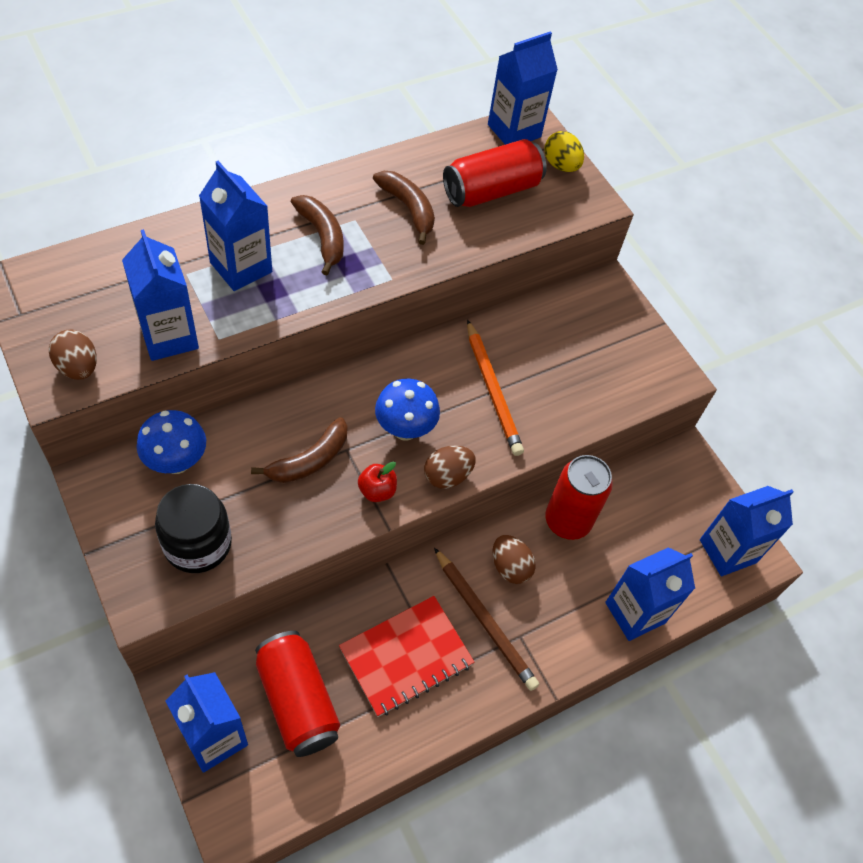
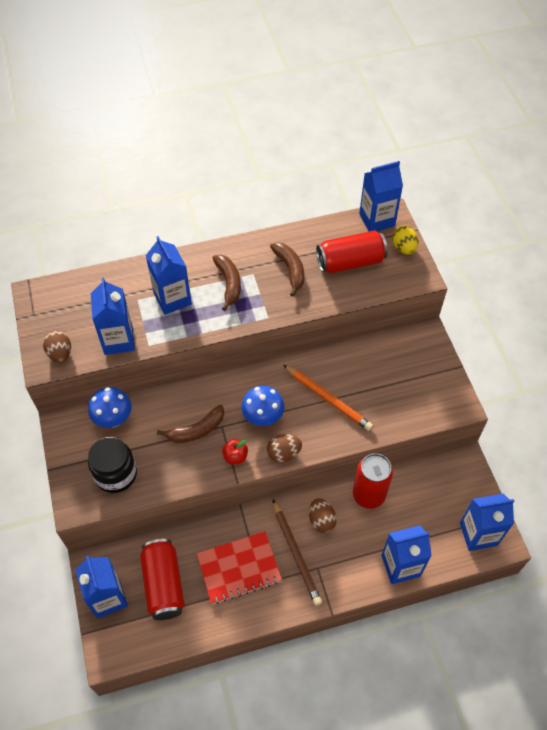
camera: 20 degrees right, 0 degrees up
orange pencil [467,320,524,456] -> orange pencil turned 45 degrees counterclockwise [284,365,373,431]

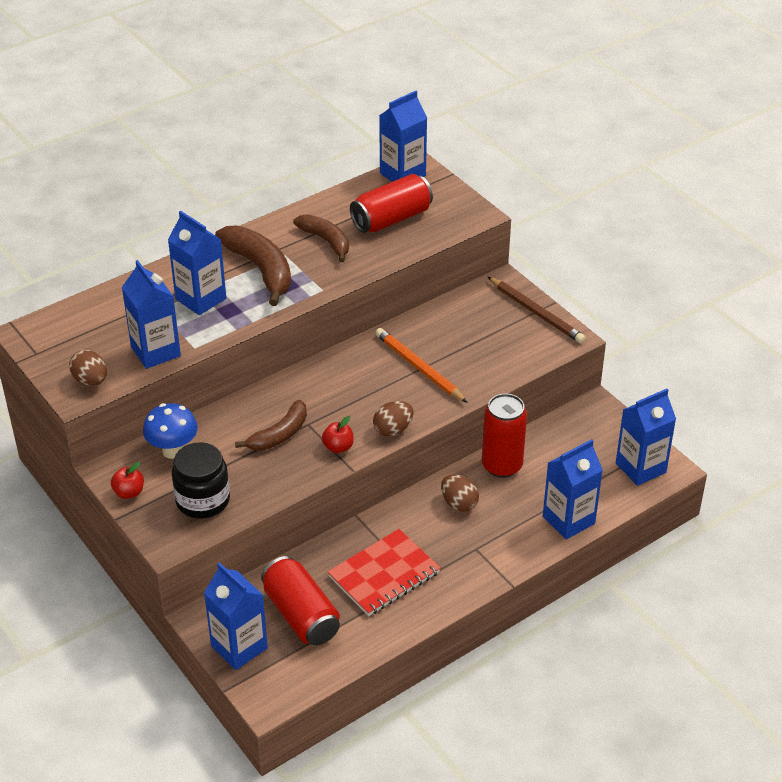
camera: 20 degrees left, 15 degrees down
brown banana [213,255,241,311] -> brown banana [215,226,291,306], size x1.53
blue mushroom [241,386,284,426] -> none
brown pencil [273,500,322,606] -> brown pencil moved to [488,277,586,343]
orange pencil [284,365,373,431] -> orange pencil turned 150 degrees counterclockwise [375,328,468,403]
yellow egg [392,226,418,255] -> none
none -> red apple [111,462,144,499]

